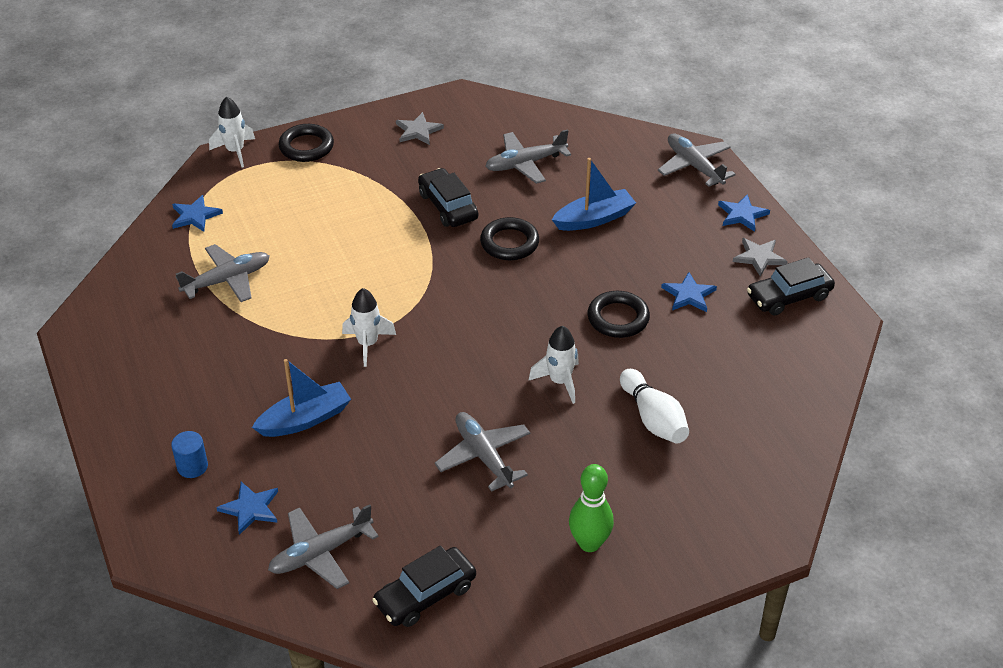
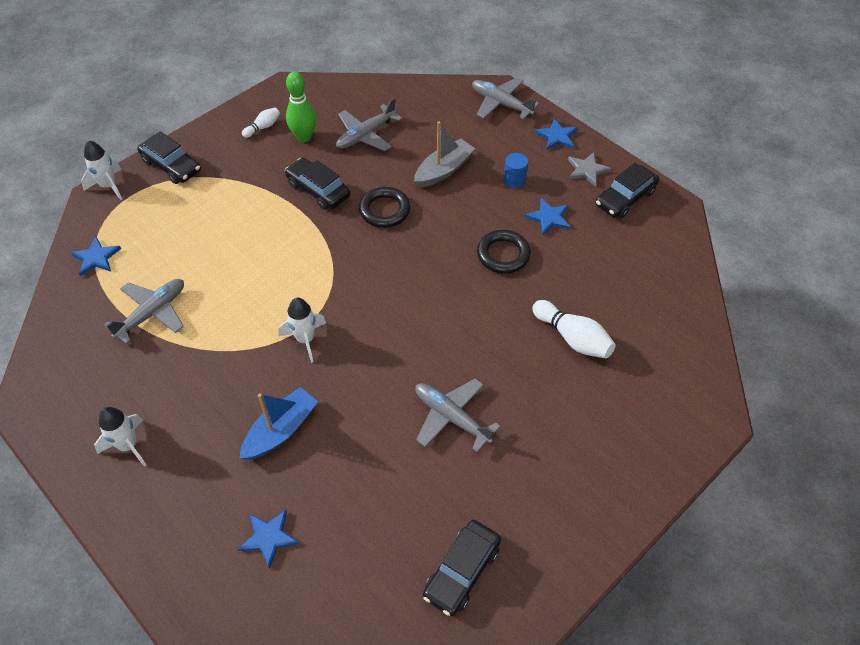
camera: 20 degrees left, 10 degrees up
blue cylinder [171,431,208,478] -> blue cylinder moved to [504,153,528,188]
grey plane [268,504,379,589] -> none
black ring [279,124,334,162] -> black car [137,131,201,184]
grey star [396,112,444,145] -> white bowling pin [242,107,280,138]
white rocket [528,326,579,404] -> white rocket moved to [94,407,146,467]
blue boat [552,158,636,231] -> grey boat [414,122,475,188]
green bowling pin [569,464,614,552] -> green bowling pin moved to [286,72,316,142]

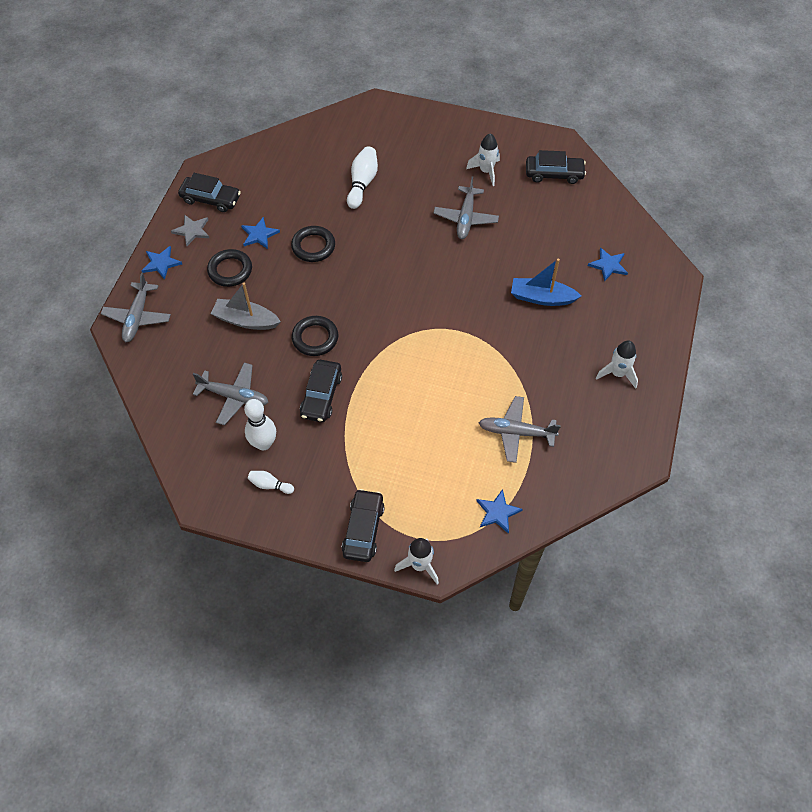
camera: 120 degrees left, 5 degrees up
white rocket [278,298,326,363] -> white rocket moved to [466,133,500,186]
green bowling pin [286,72,316,142] -> white bowling pin [244,399,276,450]
blue cylinder [504,153,528,188] -> black ring [207,249,252,287]

